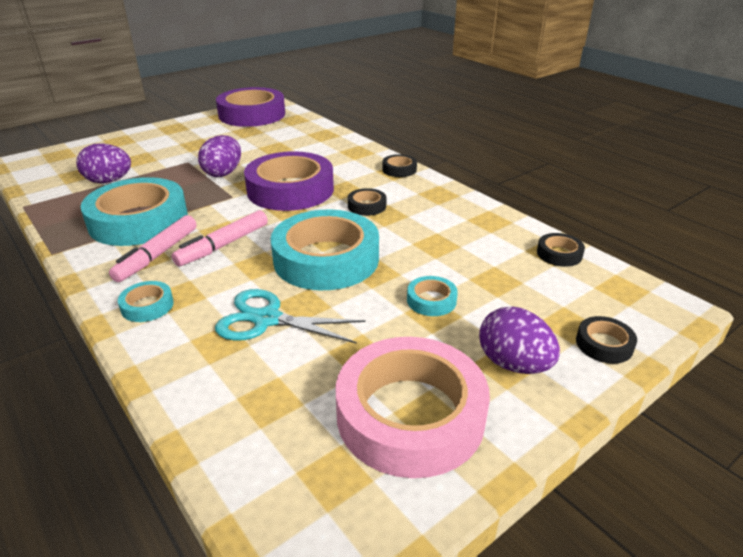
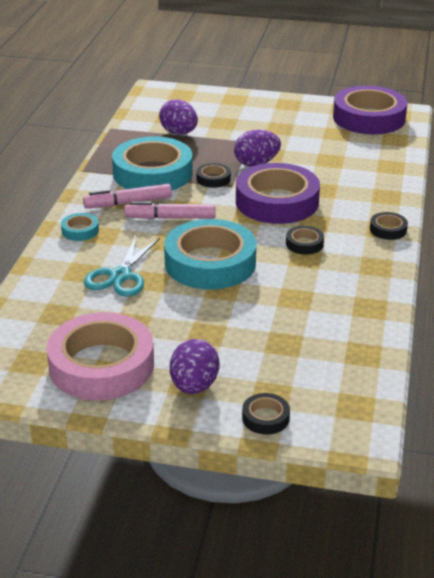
camera: 50 degrees right, 0 degrees up
turquoise scissors [215,289,366,343] -> turquoise scissors turned 135 degrees counterclockwise [84,236,160,297]
turquoise tape [407,276,458,316] -> none
black tape [537,233,585,267] -> black tape moved to [196,163,231,188]

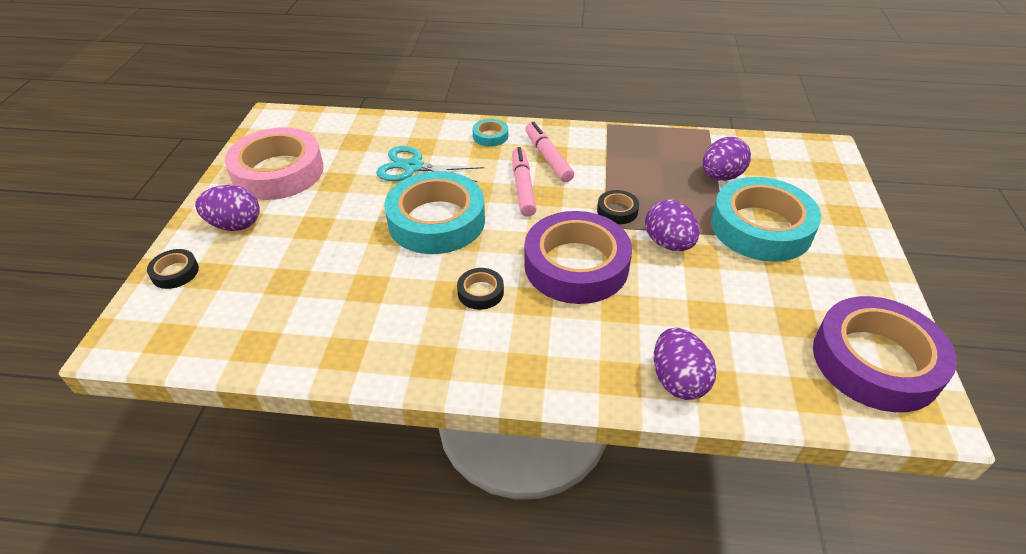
camera: 85 degrees right, 10 degrees up
turquoise tape [112,137,193,190] -> turquoise tape moved to [711,177,821,262]
black tape [370,212,408,240] -> none
none -> purple egg [654,328,716,400]

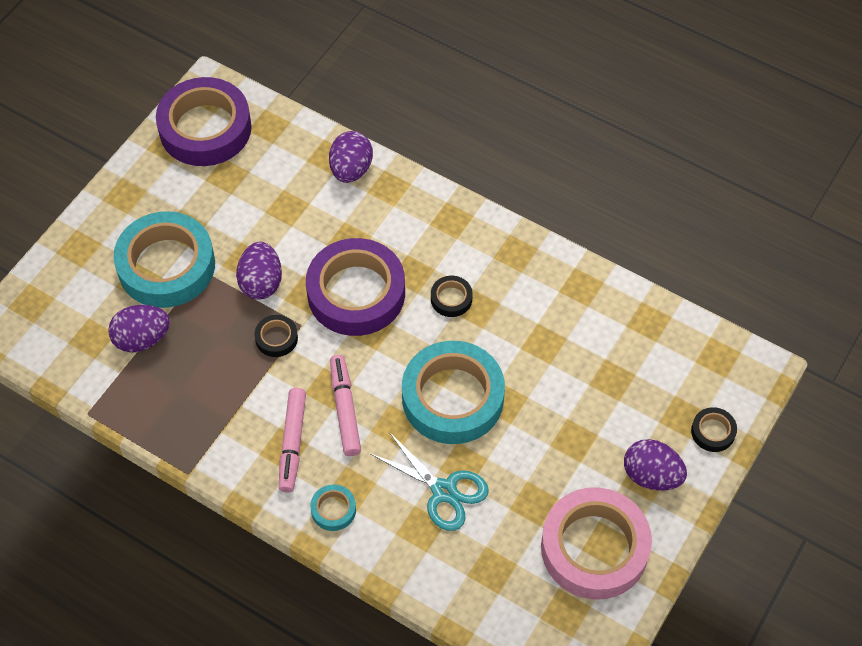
camera: 155 degrees left, 15 degrees up
pink marker [512,147,537,217] -> pink marker turned 150 degrees clockwise [330,355,361,456]

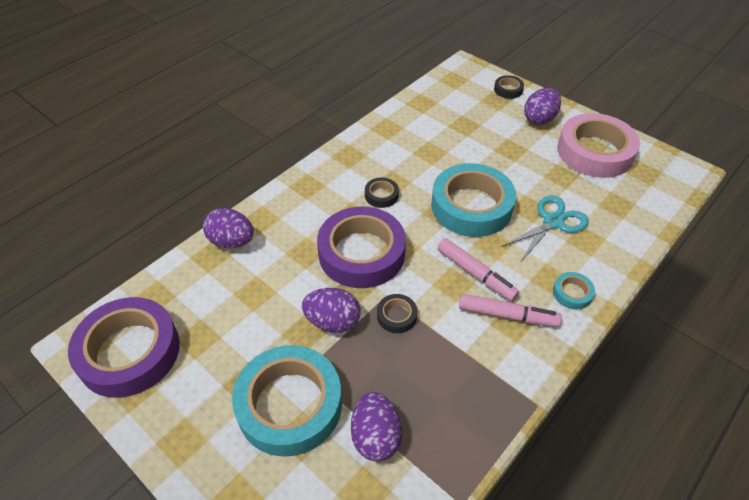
camera: 80 degrees left, 10 degrees down
pink marker [330,355,361,456] -> pink marker turned 135 degrees counterclockwise [437,238,519,301]

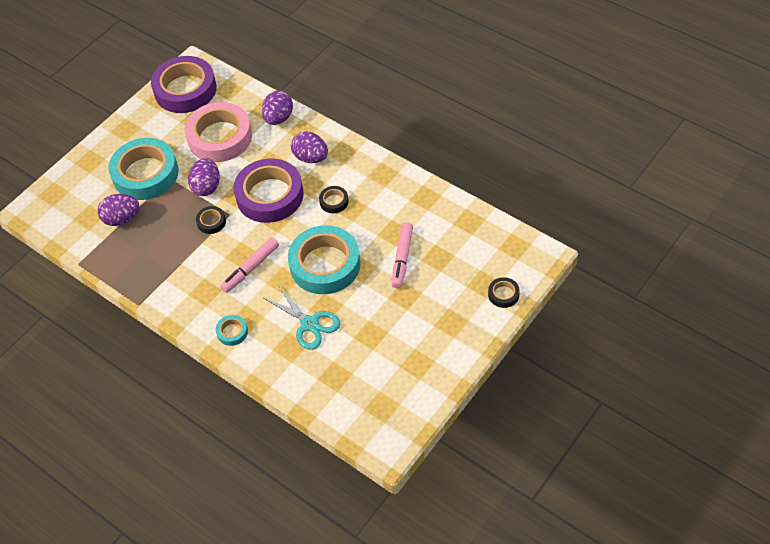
camera: 90 degrees right, 5 degrees up
pink marker [459,294,562,327] -> pink marker moved to [392,222,413,288]
purple egg [524,88,561,125] -> purple egg moved to [291,132,328,163]
pink tape [557,113,640,178] -> pink tape moved to [185,102,252,162]

